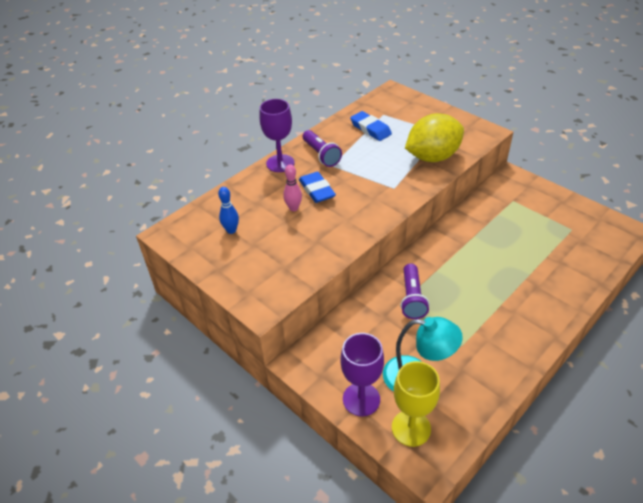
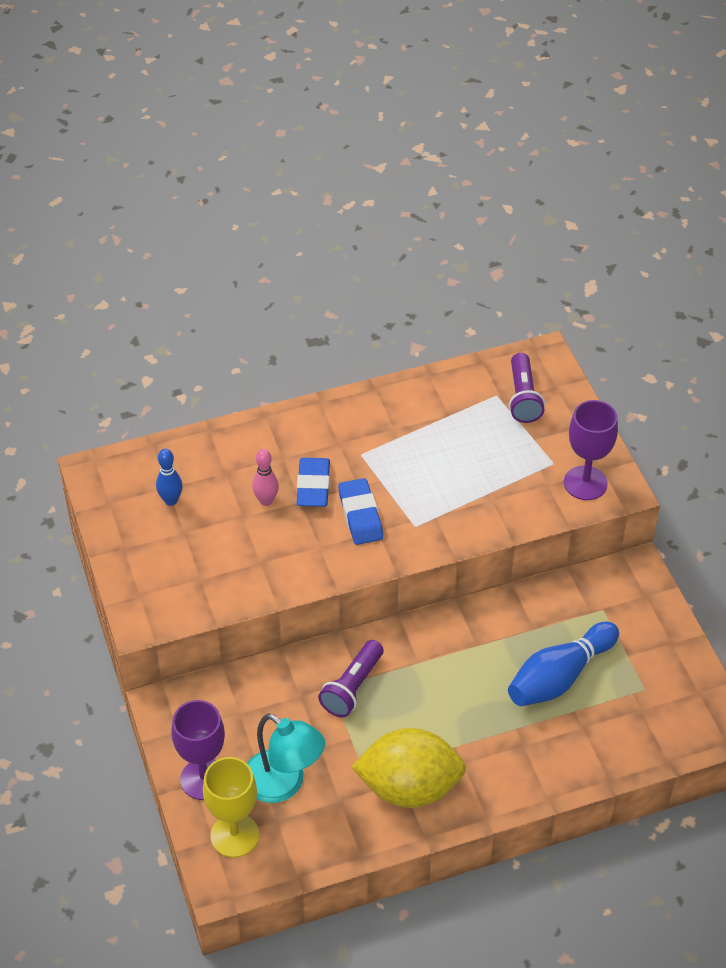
camera: 25 degrees right, 5 degrees up
purple goblet [259,99,295,172] -> purple goblet moved to [564,400,618,500]
purple flashlight [303,130,342,167] -> purple flashlight moved to [509,353,545,423]
blue eraser [350,111,392,141] -> blue eraser moved to [338,478,383,545]
yellow lemon [405,113,464,162] -> yellow lemon moved to [351,728,466,808]
none -> blue bowling pin [508,622,619,706]

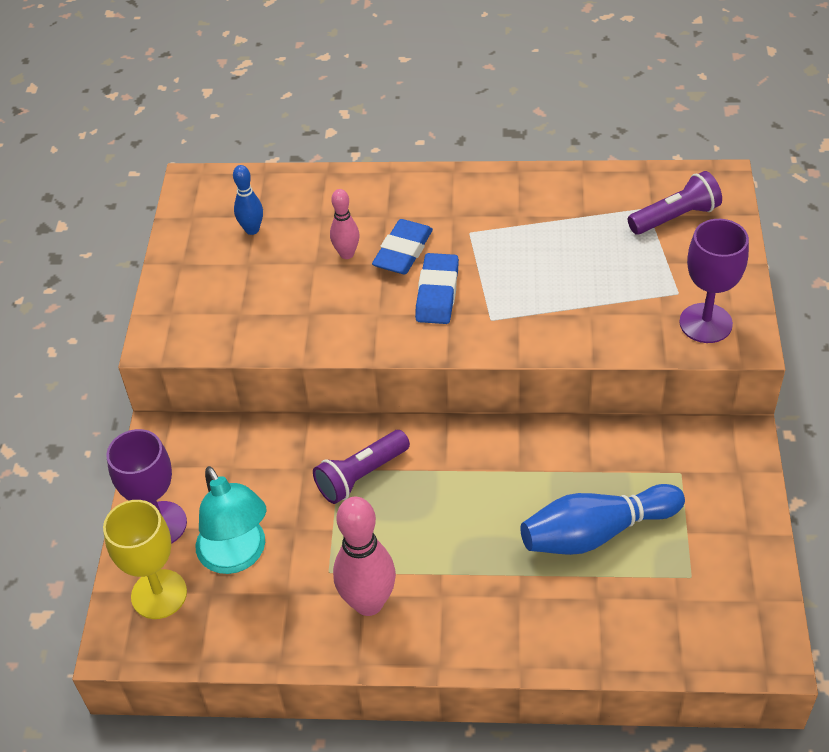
camera: 25 degrees right, 0 degrees up
yellow lemon [351,728,466,808] -> pink bowling pin [333,497,396,616]
purple flashlight [509,353,545,423] -> purple flashlight turned 135 degrees counterclockwise [628,171,722,235]

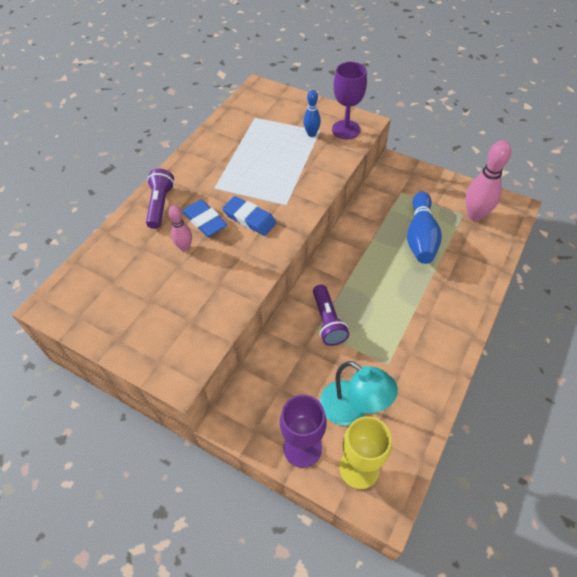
camera: 65 degrees left, 5 degrees up
turquoise lamp [196,466,267,574] -> turquoise lamp turned 45 degrees clockwise [320,361,398,425]
blue bowling pin [233,165,263,235] -> blue bowling pin moved to [303,90,321,137]
pink bowling pin [333,497,396,616] -> pink bowling pin moved to [466,141,511,221]
purple flashlight [628,171,722,235] -> purple flashlight moved to [146,169,174,229]

